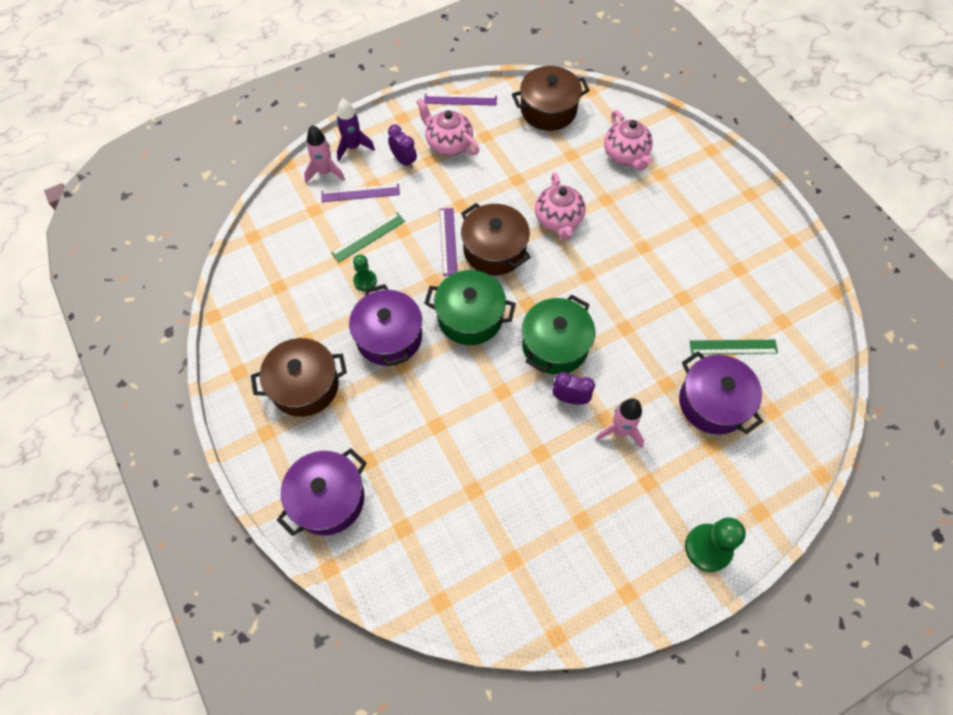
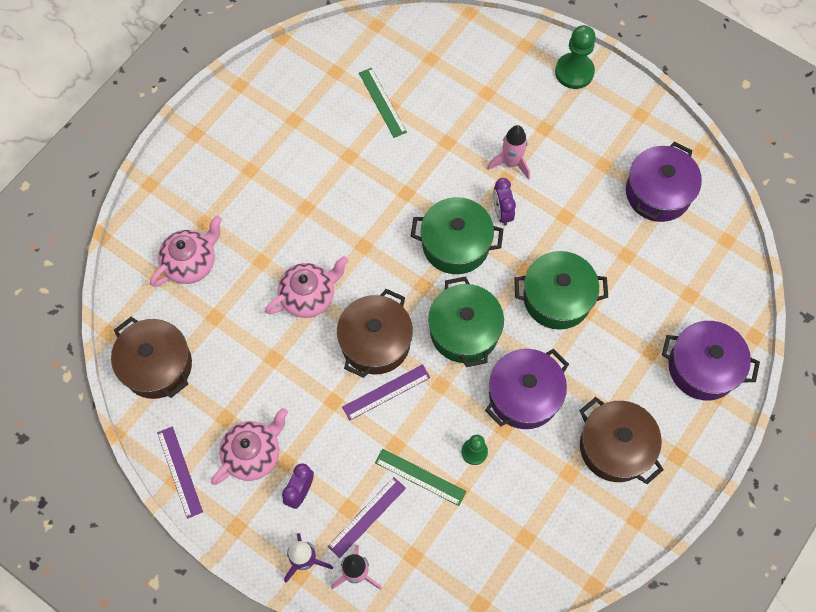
camera: 115 degrees left, 5 degrees up
purple ruler [321,184,400,202] -> purple ruler turned 75 degrees clockwise [327,477,406,558]
pink teapot [416,98,479,156] -> pink teapot turned 150 degrees counterclockwise [211,408,288,485]
purple pot [679,351,763,434] -> purple pot moved to [626,142,702,222]
none -> green pot [514,251,608,330]

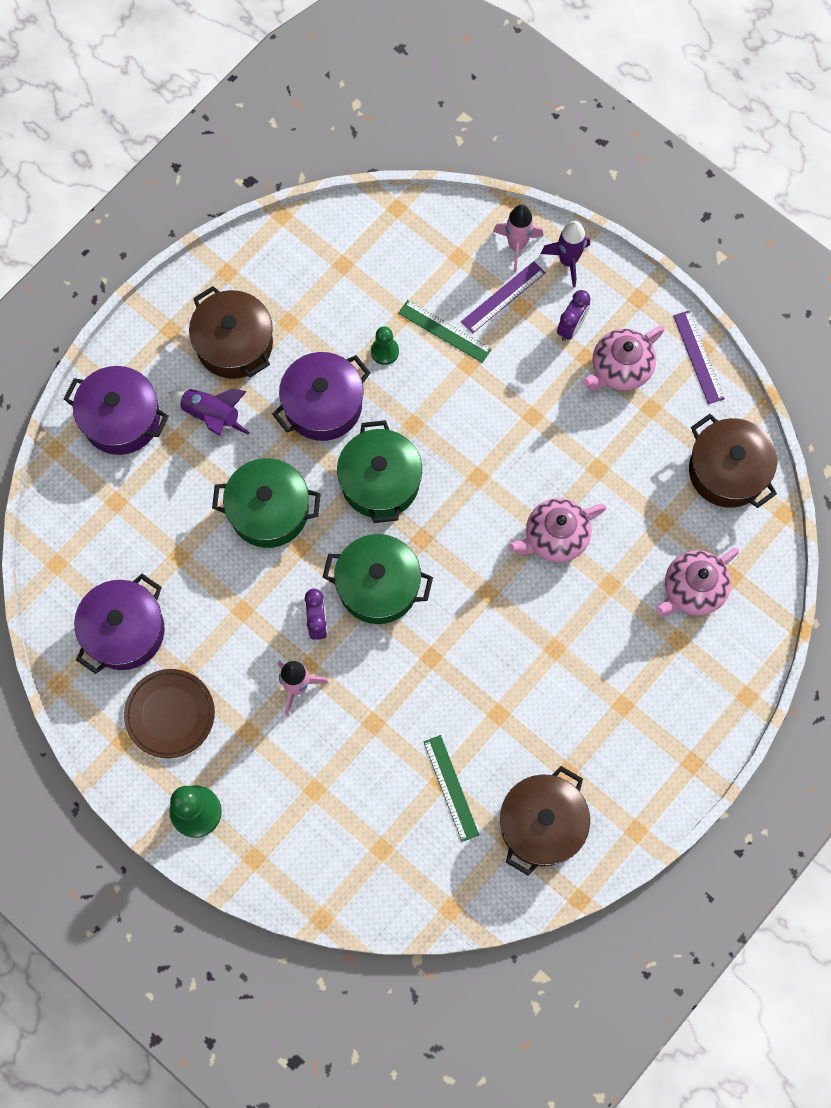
camera: 175 degrees left, 5 degrees up
brown pot [337,289,413,378] -> brown pot moved to [500,766,590,876]
purple ruler [342,364,430,421] -> none
none -> brown plate [124,669,215,758]
none -> purple rocket [168,388,250,435]

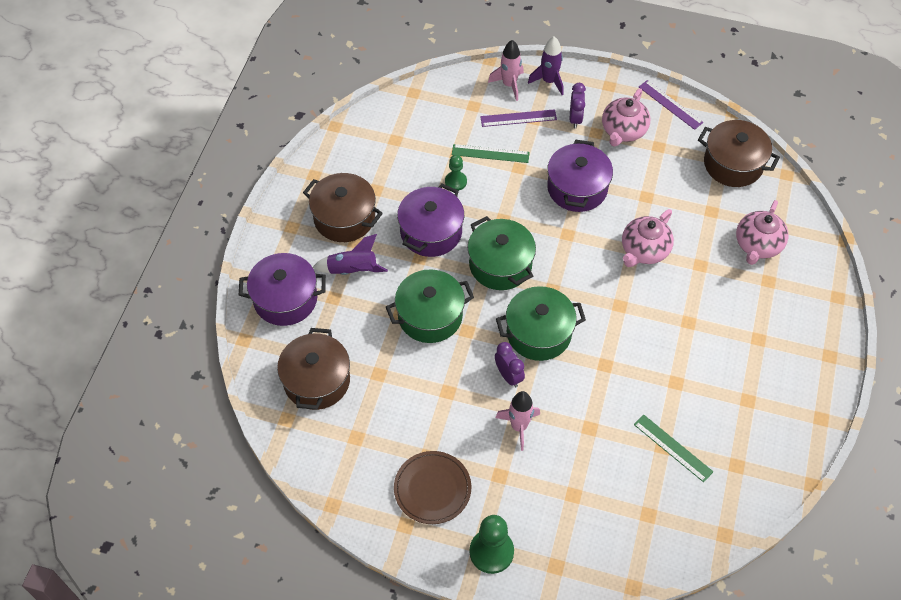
camera: 25 degrees left, 15 degrees down
purple pot [74,574,165,674] -> purple pot moved to [547,140,613,212]
purple ruler [461,261,546,334] -> purple ruler turned 60 degrees clockwise [480,109,557,127]
brown pot [500,766,590,876] -> brown pot moved to [277,328,350,410]

